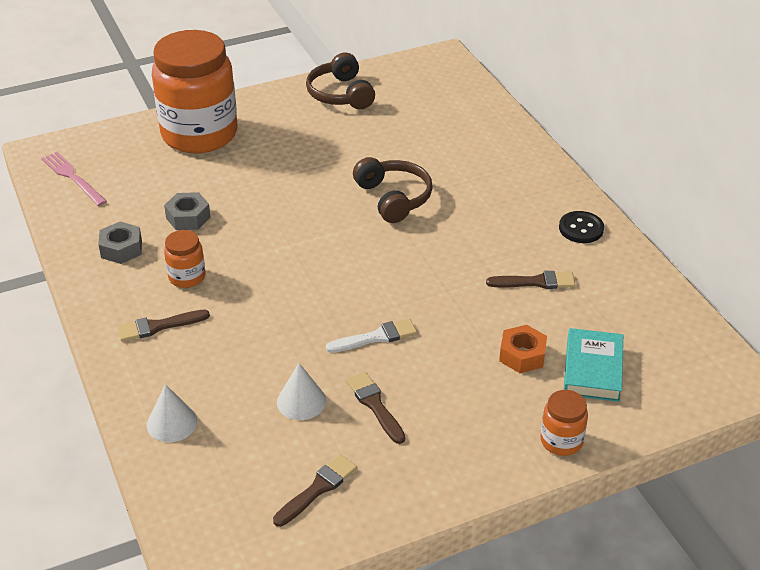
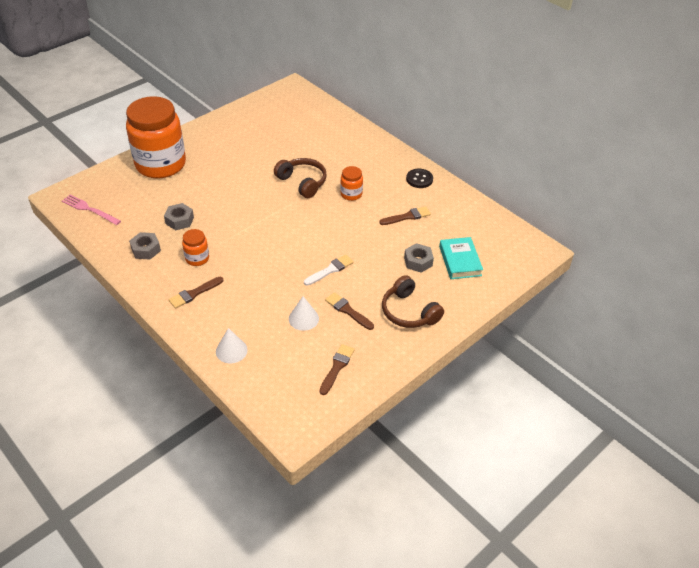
camera: 20 degrees left, 5 degrees up
brown headphones [306,52,375,109] -> brown headphones moved to [382,275,444,328]
orange nut [499,325,547,373] -> grey nut [404,243,434,273]
orange jar [540,390,588,456] -> orange jar moved to [340,166,363,201]

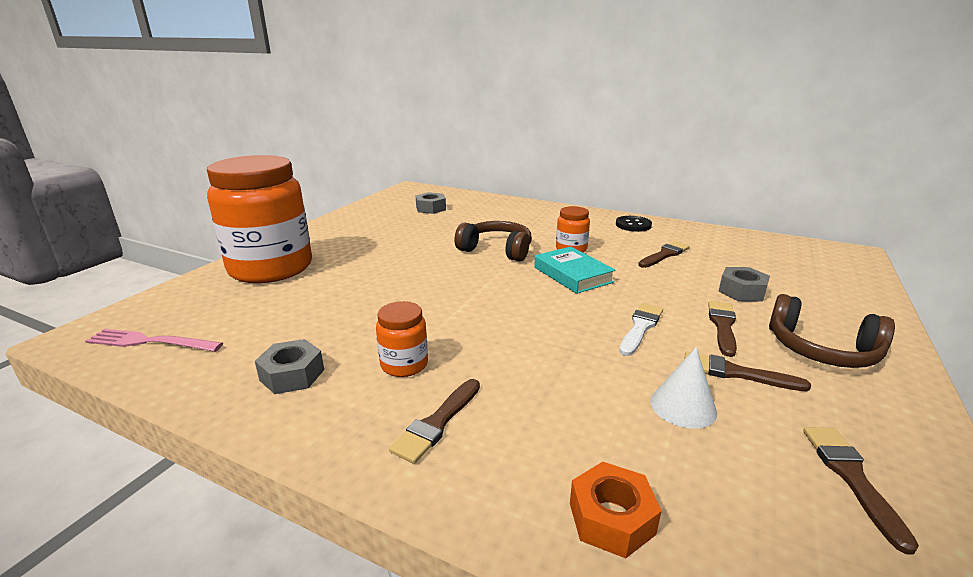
camera: 20 degrees left, 20 degrees down
grey nut [164,203,194,230] -> grey nut moved to [415,192,446,214]
white cone [216,328,248,363] -> orange nut [570,462,662,558]
turquoise book [439,237,483,279] -> turquoise book moved to [534,247,616,294]
none -> brown brush [708,301,737,357]

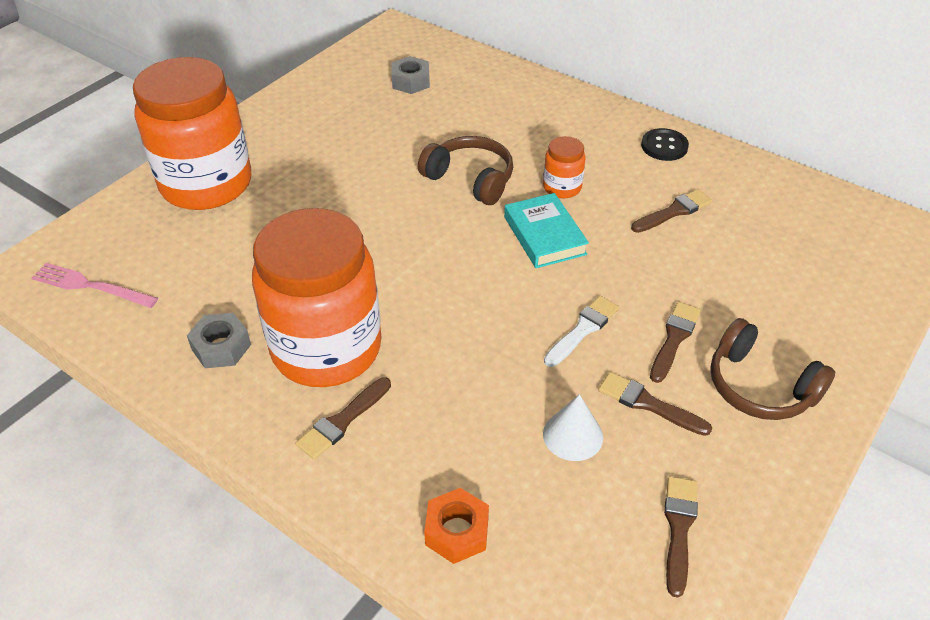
camera: 10 degrees right, 20 degrees up
orange jar [376,301,428,377] -> orange jar [252,208,381,387], size x2.38
grey nut [718,267,770,302] -> none

